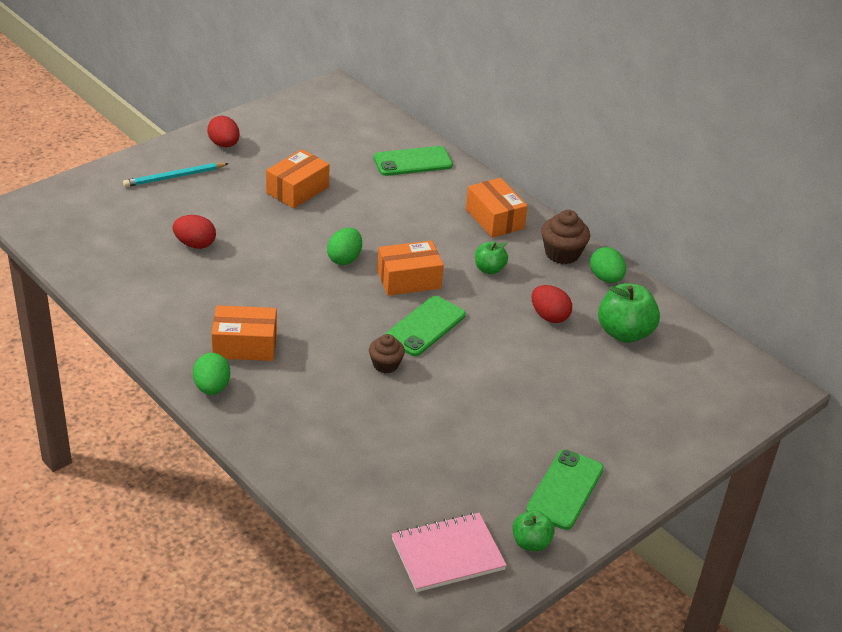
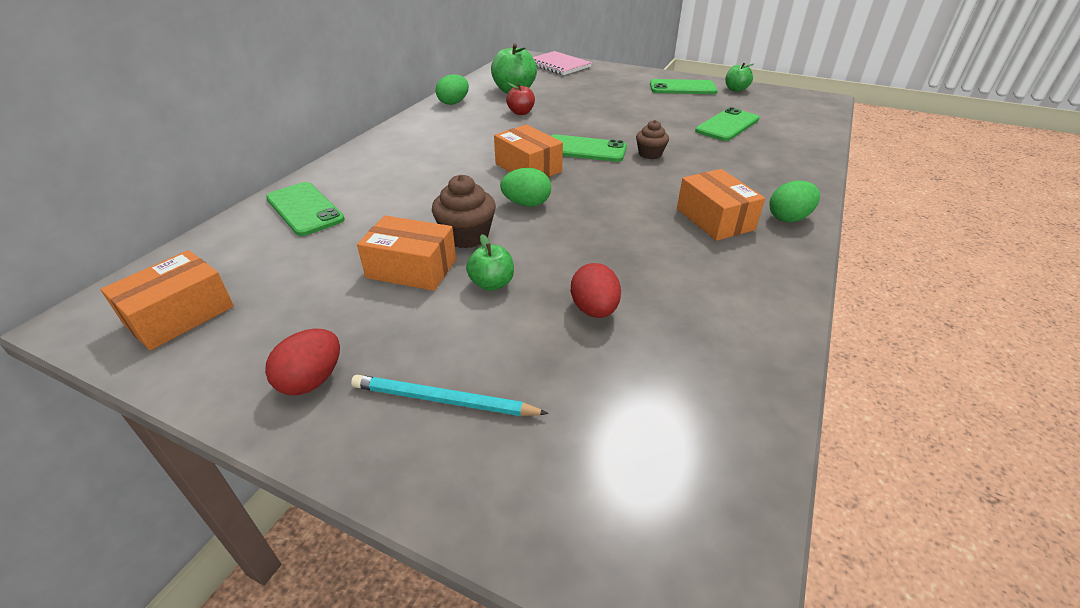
camera: 110 degrees left, 0 degrees up
turquoise pencil [123,163,229,187] -> turquoise pencil turned 150 degrees clockwise [351,375,549,416]
pink notebook [391,512,507,592] -> pink notebook moved to [533,51,592,75]
orange box [466,178,528,238] -> orange box moved to [101,250,234,350]
green apple [475,241,508,274] -> green apple moved to [466,234,514,291]
red egg [531,285,572,323] -> red apple [506,83,535,115]
brown cupcake [541,210,590,264] -> brown cupcake moved to [432,175,496,248]
none -> green phone [695,107,760,141]

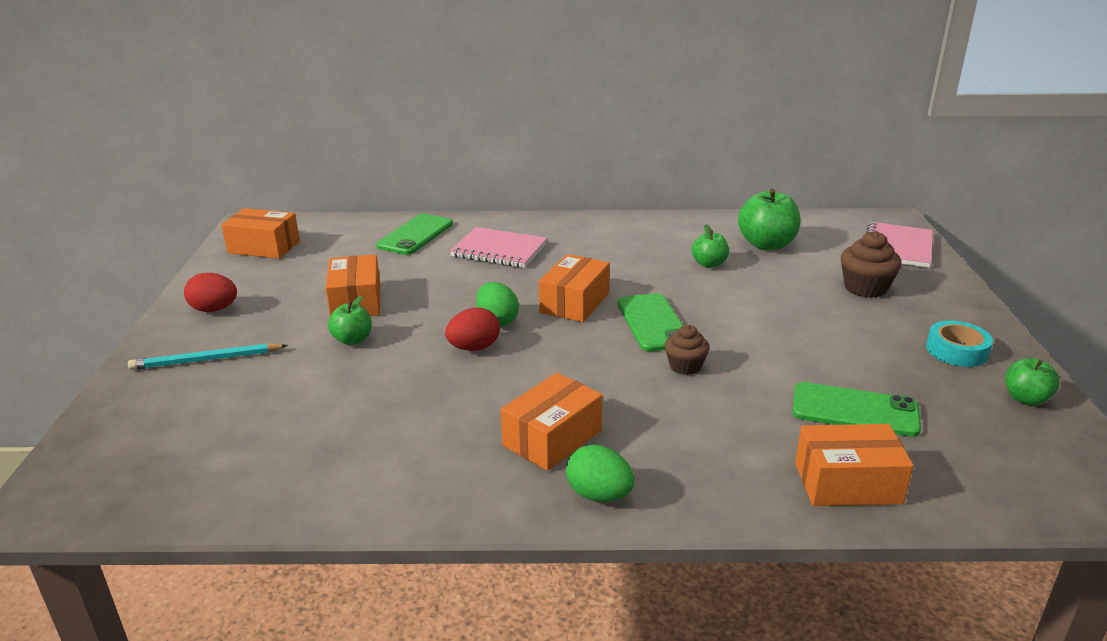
camera: 65 degrees right, 10 degrees down
turquoise pencil [351,375,549,416] -> turquoise pencil turned 90 degrees counterclockwise [128,343,288,370]
brown cupcake [432,175,496,248] -> brown cupcake moved to [841,231,902,298]
green egg [436,74,469,105] -> none
red apple [506,83,535,115] -> green apple [692,224,729,268]
red egg [571,263,621,318] -> red egg moved to [445,308,500,351]
green phone [650,79,718,94] -> turquoise tape [926,320,993,367]
none -> pink notebook [450,227,547,268]
none -> orange box [795,424,913,506]

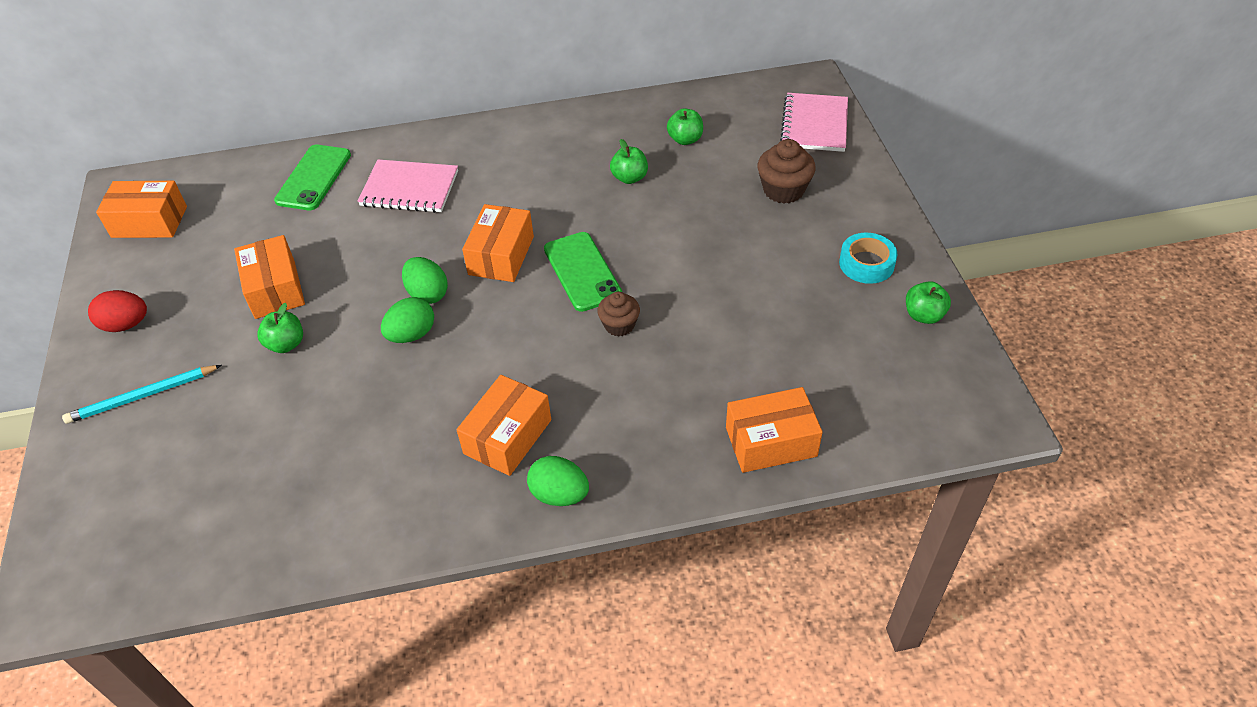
camera: 10 degrees left, 20 degrees up
red egg [445,308,500,351] -> green egg [381,297,434,343]
green apple [738,189,801,250] -> green apple [667,108,703,145], size x0.58
green phone [793,382,921,437] -> none

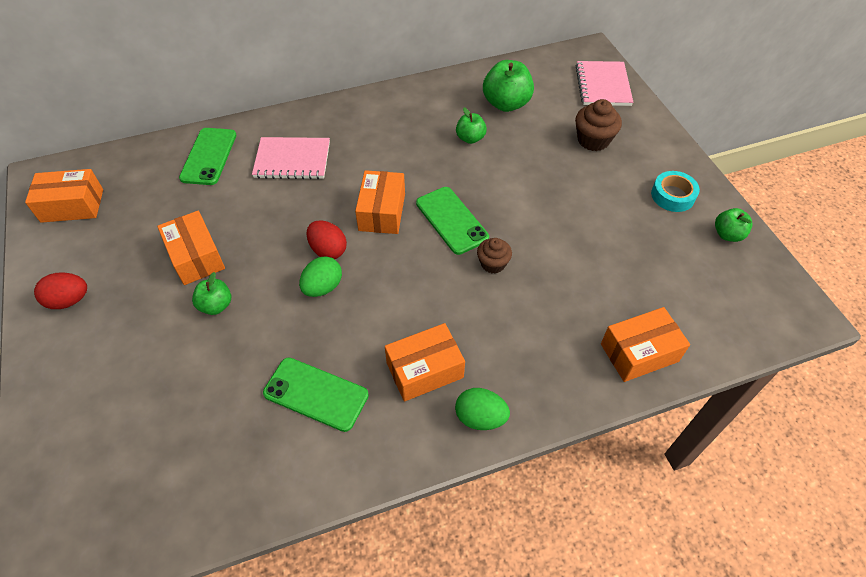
camera: 10 degrees left, 5 degrees up
turquoise pencil [62,365,222,424] -> none
green egg [402,257,448,304] -> red egg [307,220,347,259]
orange box [457,375,551,476] -> orange box turned 45 degrees clockwise [385,323,465,401]
green apple [667,108,703,145] -> green apple [483,60,534,112], size x1.72
none -> green phone [263,358,369,432]

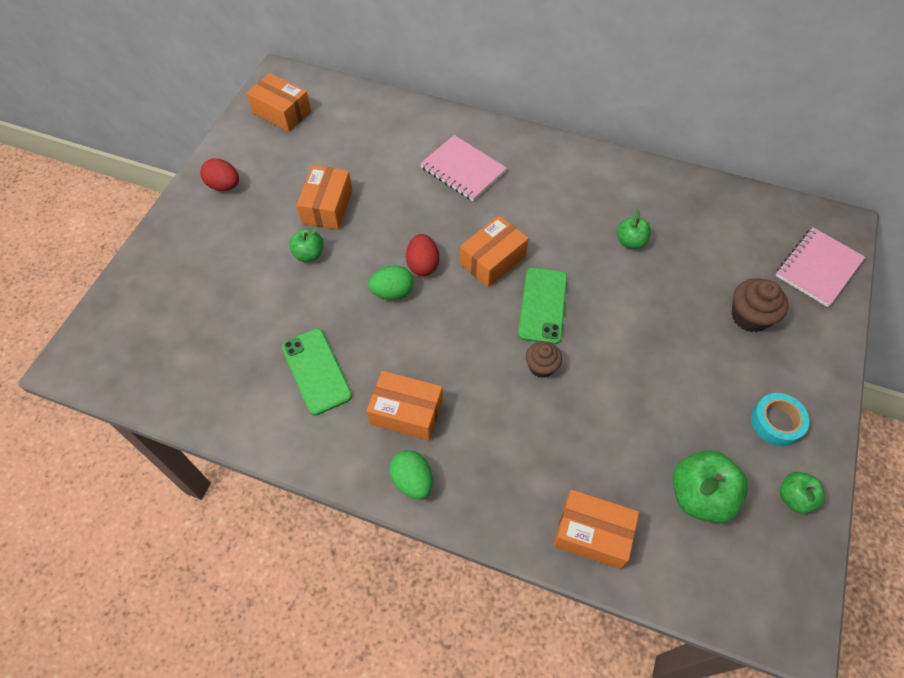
camera: 40 degrees right, 5 degrees up
green phone [179,128,236,185] -> none
green apple [483,60,534,112] -> green apple moved to [673,450,748,523]

